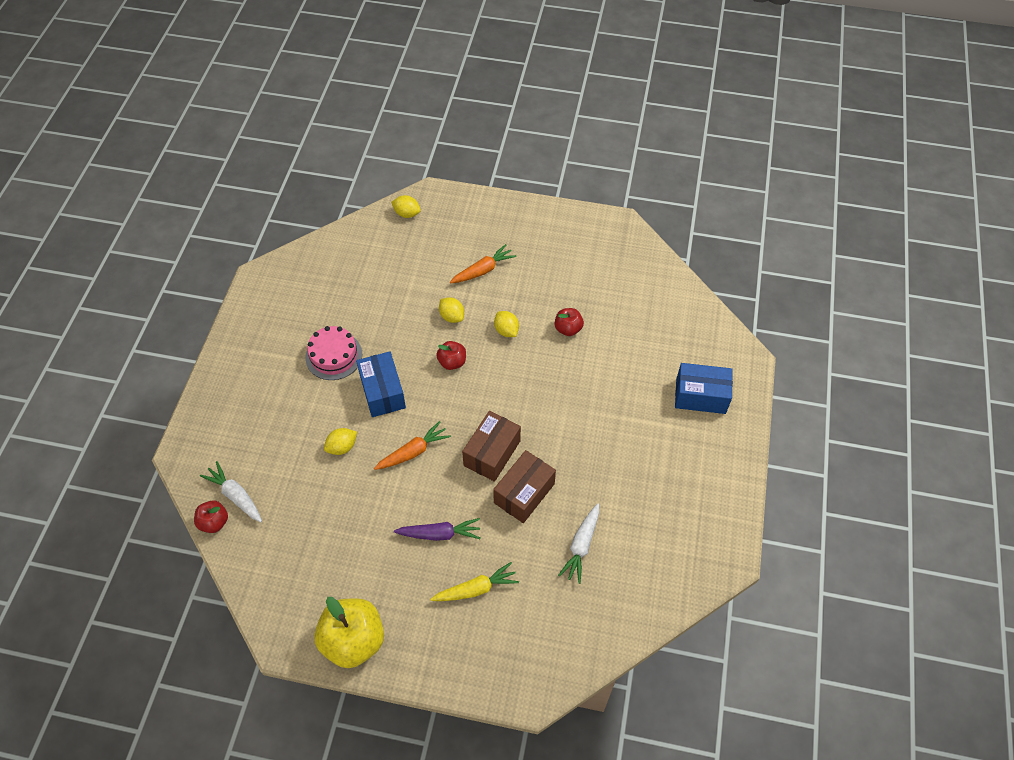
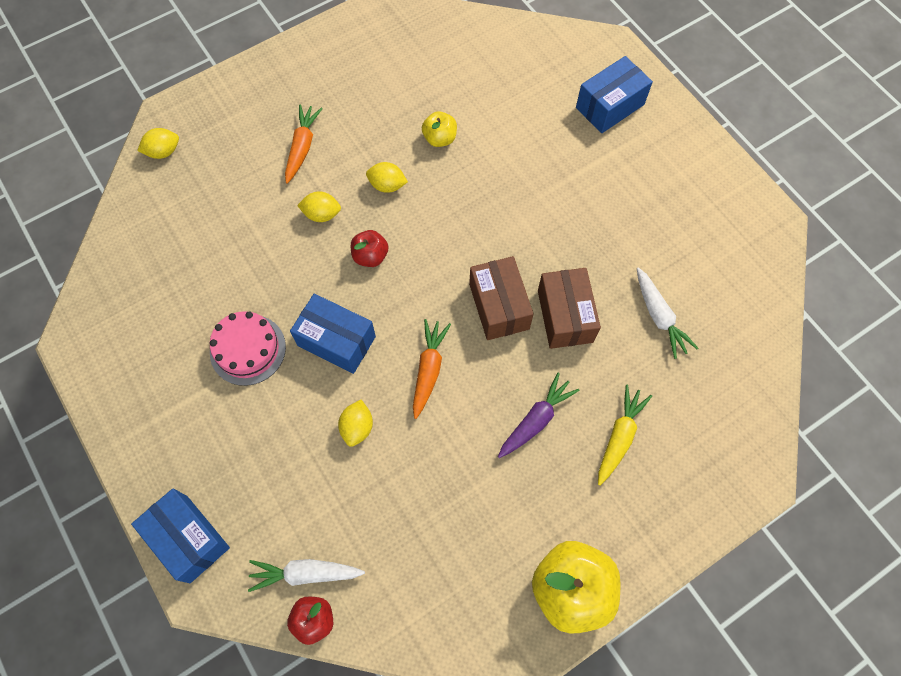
camera: 45 degrees left, 10 degrees up
red apple [554,308,584,336] -> yellow apple [422,111,457,147]
none -> blue box [131,488,230,583]

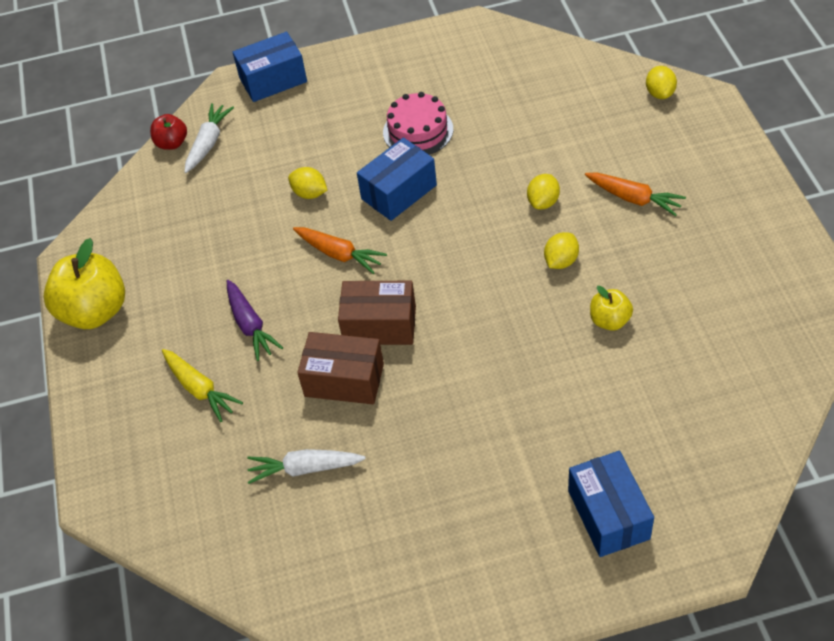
camera: 115 degrees right, 15 degrees down
red apple [351,230,388,267] -> none

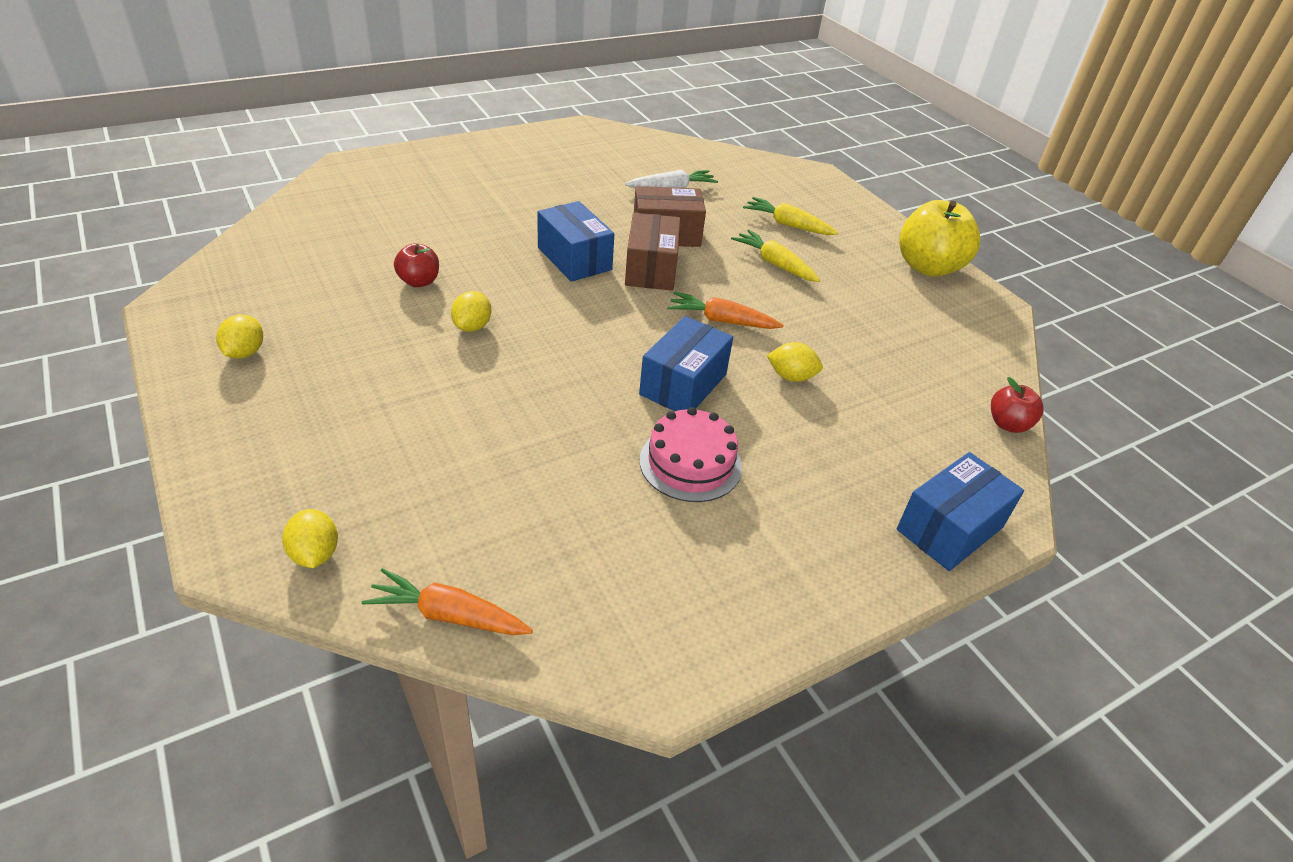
camera: 155 degrees right, 10 degrees down
white carrot [185,103,234,173] -> none
purple carrot [227,280,283,361] -> yellow carrot [731,229,820,282]
brown box [338,281,416,345] -> brown box turned 75 degrees counterclockwise [625,212,681,291]
yellow lemon [527,174,560,209] -> yellow lemon moved to [216,315,263,359]
blue box [568,451,654,557] -> blue box moved to [537,201,614,282]
orange carrot [585,173,686,216] -> orange carrot moved to [361,568,533,635]
yellow apple [590,286,633,331] -> red apple [394,243,439,287]

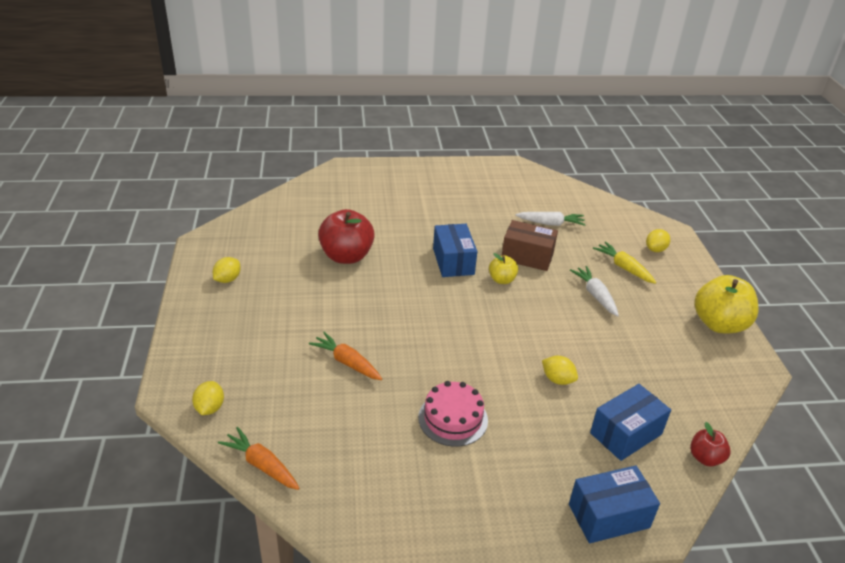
camera: 25 degrees right, 5 degrees down
red apple [394,243,439,287] -> red apple [318,209,375,264], size x1.92
yellow lemon [451,291,491,332] -> yellow lemon moved to [646,229,670,252]
brown box [625,212,681,291] -> yellow apple [489,253,518,284]
blue box [639,316,733,411] -> blue box moved to [590,384,671,461]
orange carrot [667,292,784,329] -> orange carrot moved to [309,332,382,380]
yellow carrot [731,229,820,282] -> white carrot [570,266,619,317]

